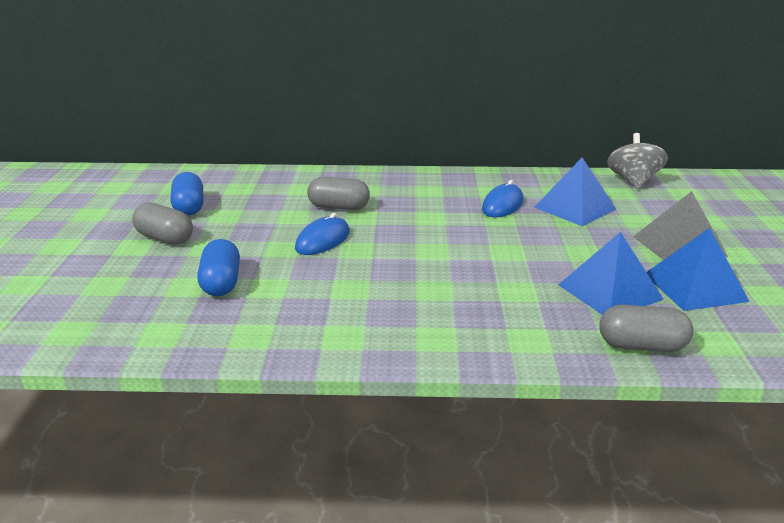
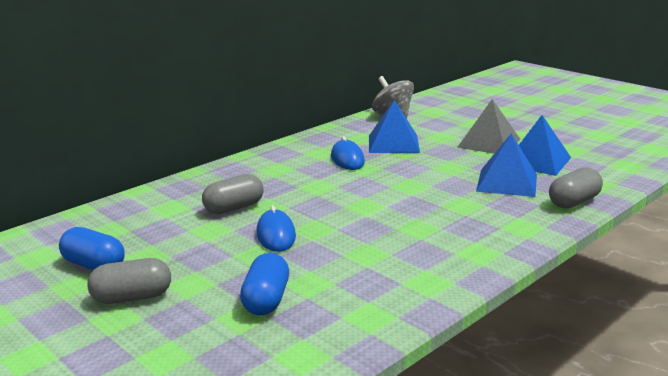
camera: 45 degrees left, 5 degrees down
blue capsule [197,239,240,296] -> blue capsule turned 60 degrees clockwise [240,253,289,316]

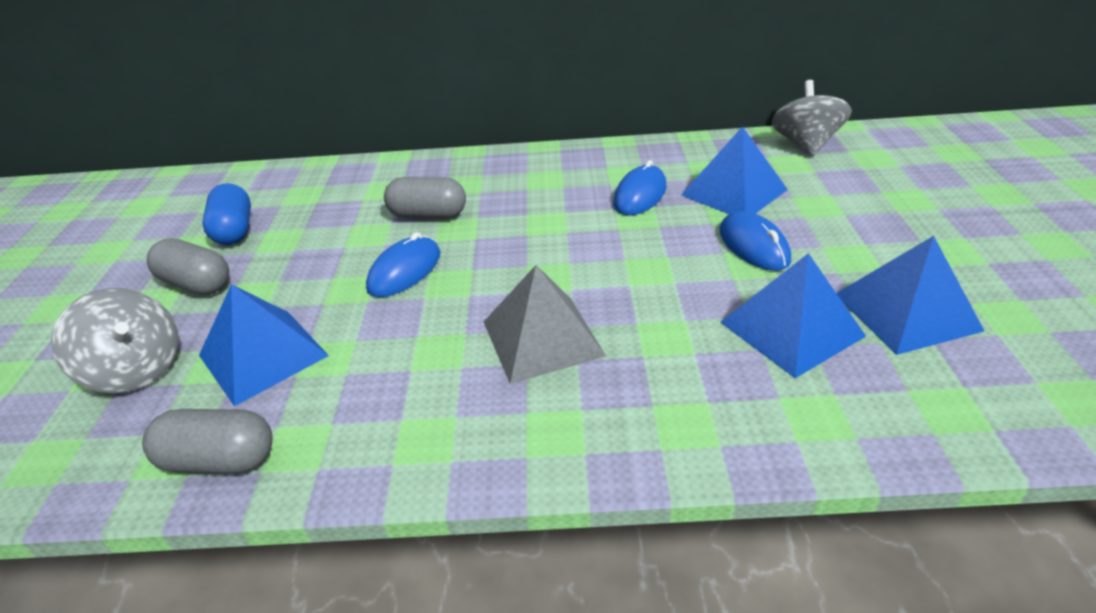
camera: 45 degrees right, 15 degrees up
blue capsule [240,253,289,316] -> blue pyramid [199,284,329,406]
grey pyramid [457,99,520,154] -> grey pyramid moved to [484,265,606,384]
grey capsule [549,167,603,209] -> grey capsule moved to [142,409,272,473]
none -> grey spinning top [51,288,179,393]
none -> blue mouse [720,211,791,271]

